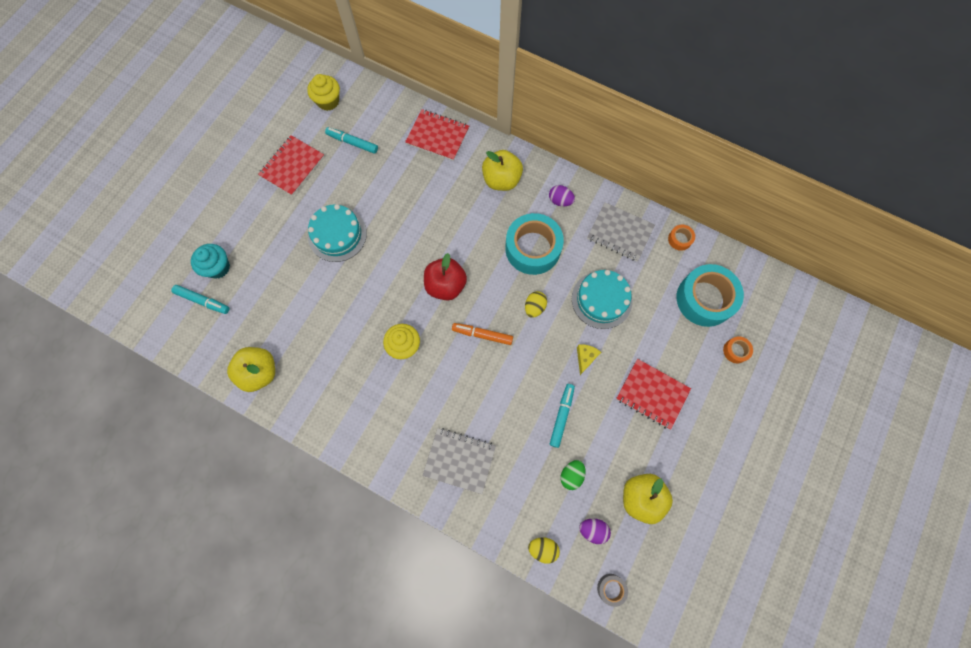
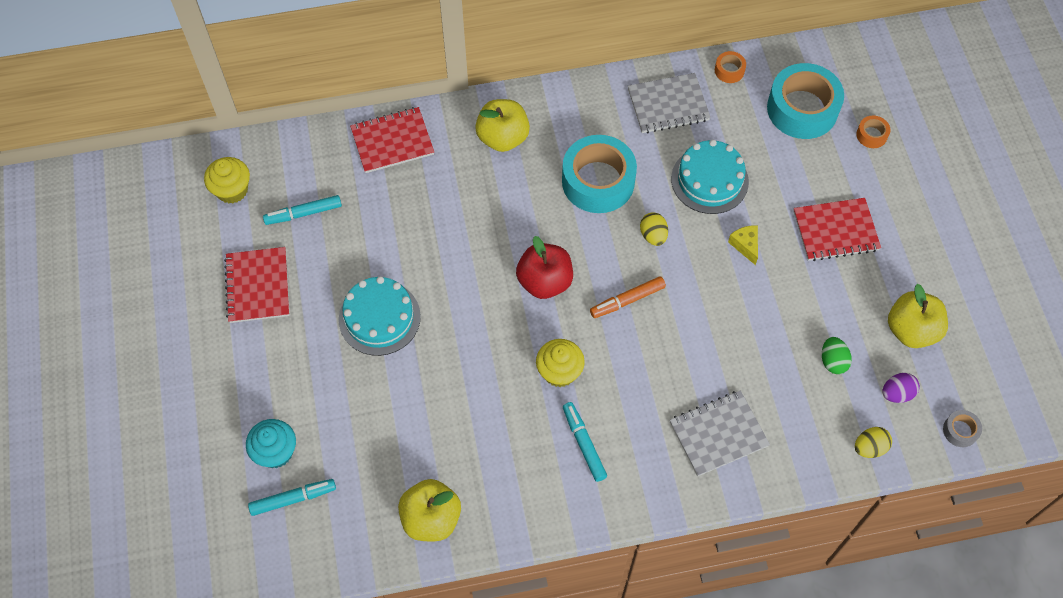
camera: 40 degrees left, 10 degrees down
purple egg [549,185,575,206] -> none
turquoise marker [550,384,575,448] -> turquoise marker moved to [563,402,607,482]

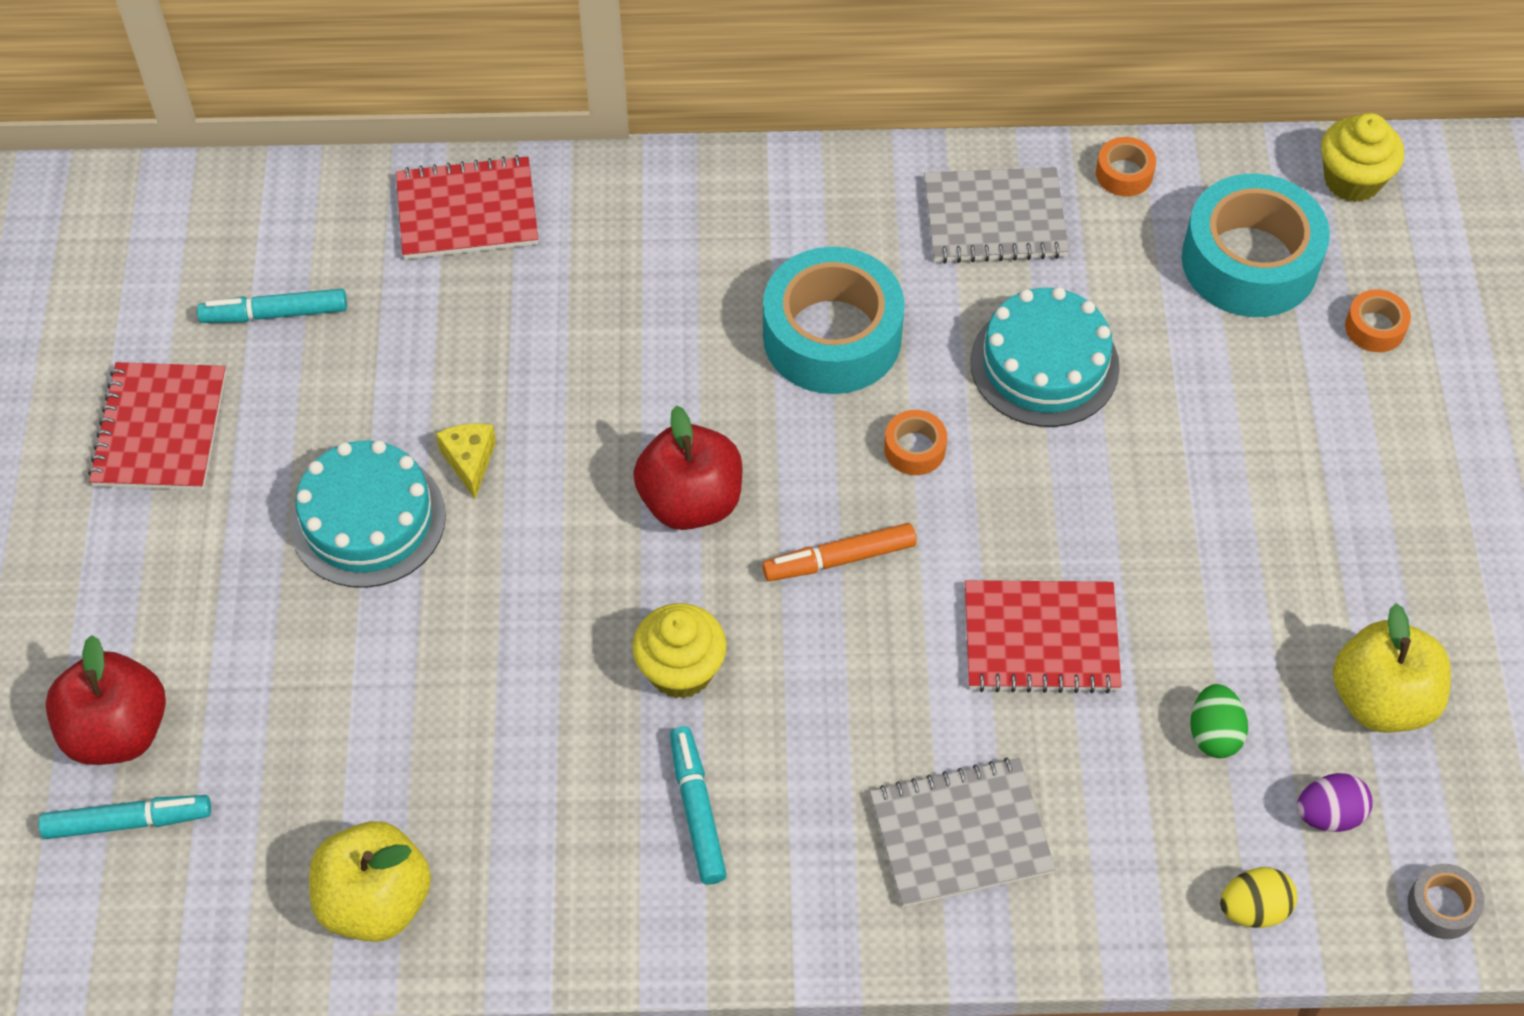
camera: 10 degrees right, 5 degrees down
yellow cupcake [204,157,250,203] -> yellow cupcake moved to [1321,113,1404,202]
turquoise cupcake [246,419,296,468] -> red apple [45,635,166,765]
yellow apple [475,99,530,152] -> none
yellow egg [640,212,668,246] -> orange tape [884,410,947,475]
yellow cheese [728,225,758,265] -> yellow cheese moved to [436,423,496,499]
red notebook [793,198,881,261] -> red notebook moved to [965,580,1122,693]

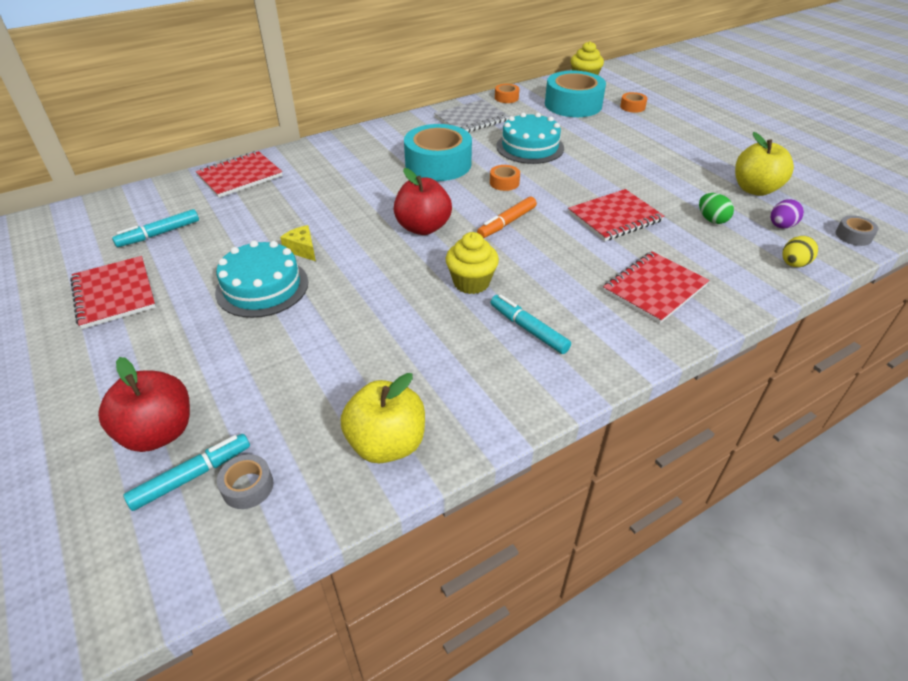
camera: 30 degrees left, 15 degrees down
grey notebook [870,758,1056,907] -> red notebook [603,251,709,324]
none -> grey tape [217,454,274,509]

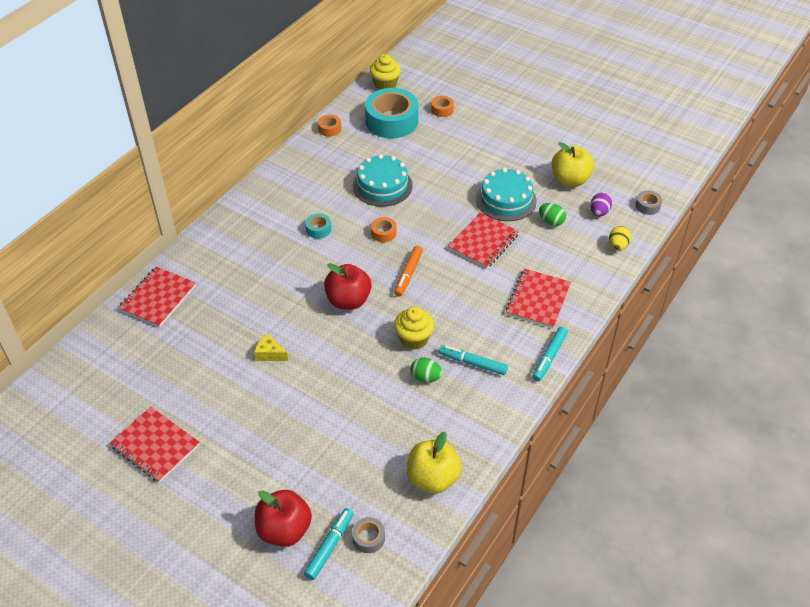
camera: 25 degrees left, 5 degrees up
turquoise marker [112,209,199,247] -> turquoise marker moved to [532,327,568,381]
turquoise cake [215,240,308,318] -> turquoise cake moved to [476,168,537,221]
turquoise tape [404,124,472,181] -> turquoise tape [305,213,331,239], size x0.43
grey notebook [434,100,509,133] -> none
none -> green egg [410,357,442,383]

